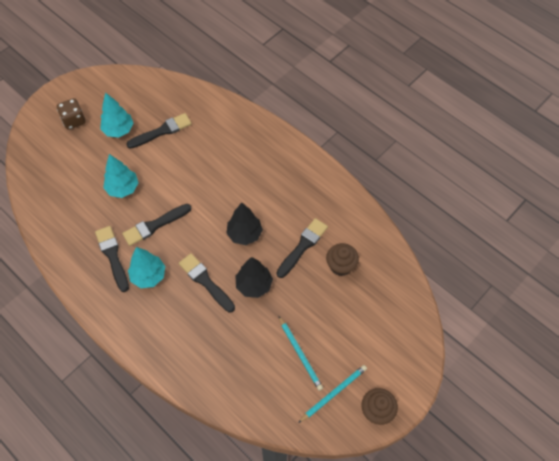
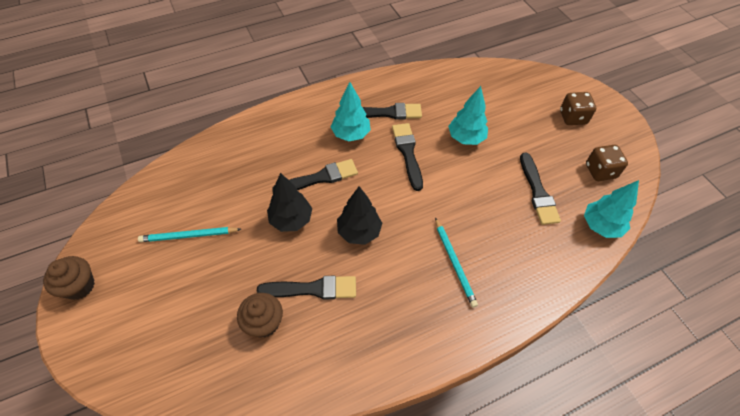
camera: 110 degrees right, 5 degrees down
turquoise tree [100,92,134,138] -> turquoise tree moved to [584,180,639,238]
black brush [277,218,328,278] -> black brush turned 60 degrees counterclockwise [257,276,356,300]
turquoise pencil [298,365,367,423] -> turquoise pencil moved to [435,218,478,308]
none -> brown dice [586,145,628,181]

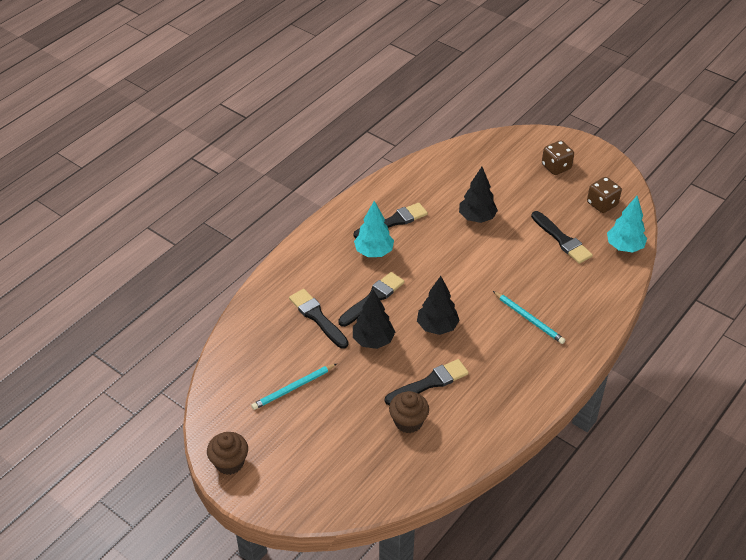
camera: 25 degrees left, 10 degrees down
black brush [392,123,423,191] -> black brush moved to [289,289,348,349]
turquoise tree [448,86,488,145] -> black tree [459,167,498,223]

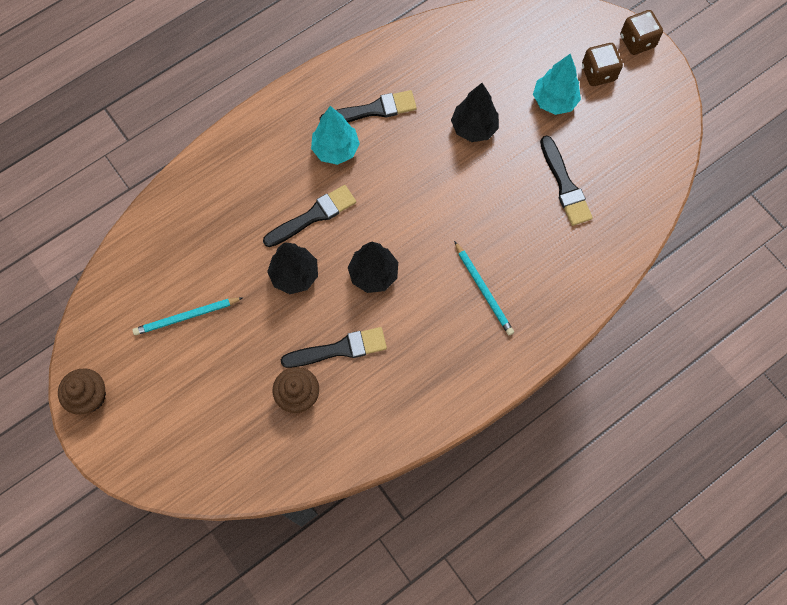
camera: 15 degrees right, 25 degrees up
black brush [289,289,348,349] -> none
brown dice [587,177,622,213] -> brown dice moved to [620,10,663,55]
turquoise tree [607,196,647,252] -> turquoise tree moved to [533,54,581,115]

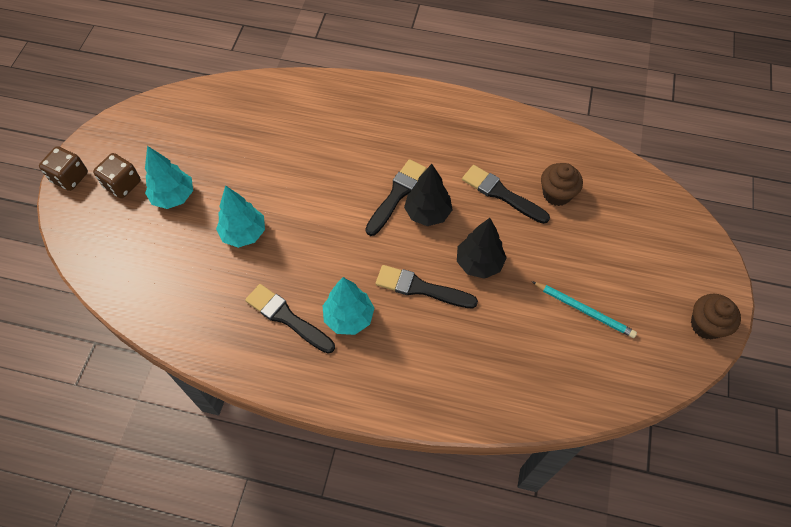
camera: 130 degrees left, 10 degrees down
black tree [451,83,499,142] -> turquoise tree [216,185,265,248]
turquoise pencil [454,241,514,335] -> none
black brush [540,136,593,226] -> black brush moved to [365,159,427,236]

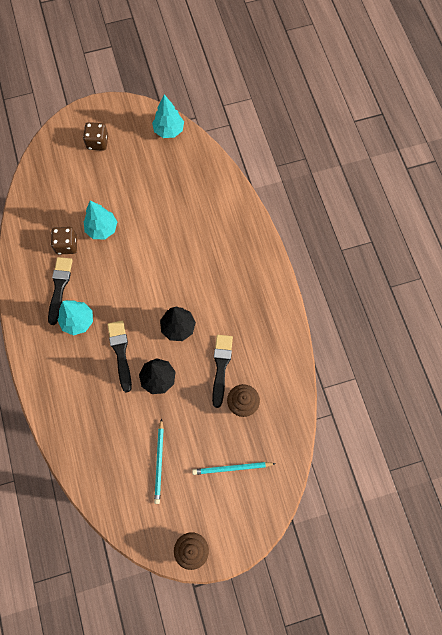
camera: 60 degrees right, 10 degrees up
brown dice [39,146,88,191] -> brown dice moved to [51,227,77,254]
turquoise tree [145,146,193,209] -> turquoise tree moved to [152,94,184,138]
black brush [365,159,427,236] -> none
none -> turquoise pencil [192,462,276,475]

